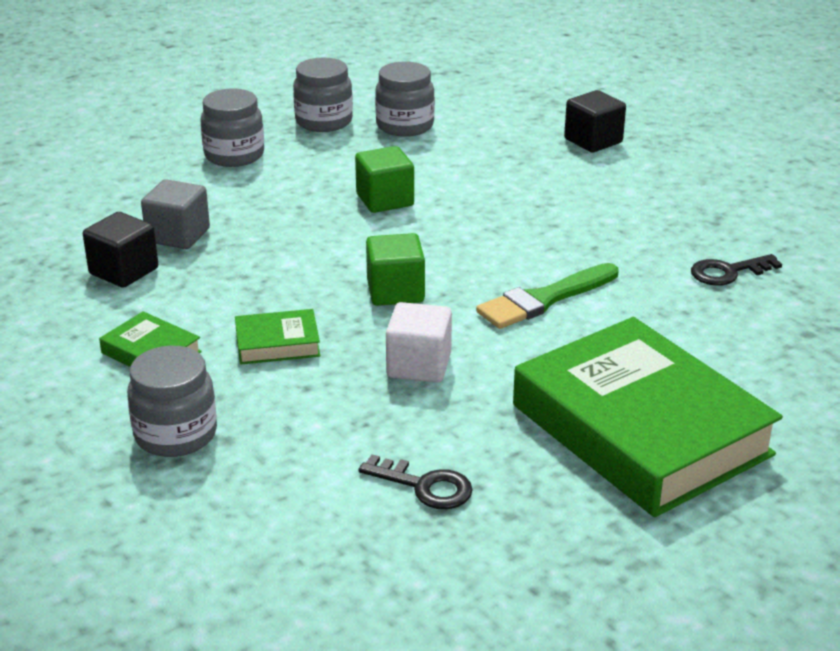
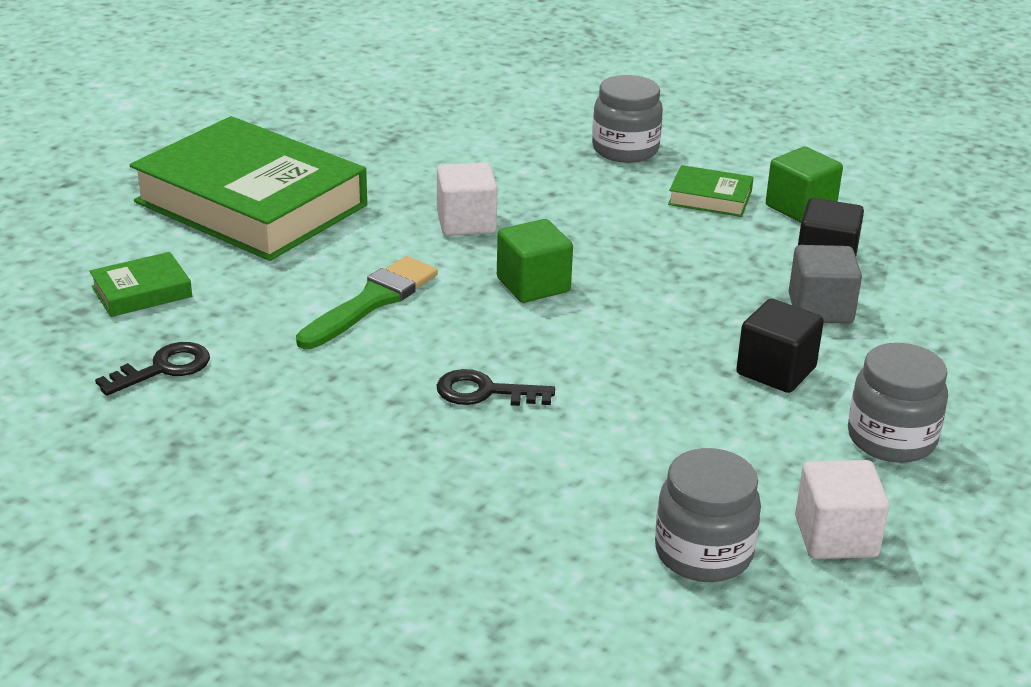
camera: 160 degrees right, 0 degrees up
green book [235,309,320,365] -> green book moved to [89,252,192,317]
grey jar [293,57,353,132] -> white cube [795,460,889,559]
green cube [355,146,414,213] -> green cube moved to [766,146,843,223]
black key [359,454,473,509] -> black key moved to [436,369,555,406]
black cube [564,90,626,152] -> black cube moved to [736,299,824,393]

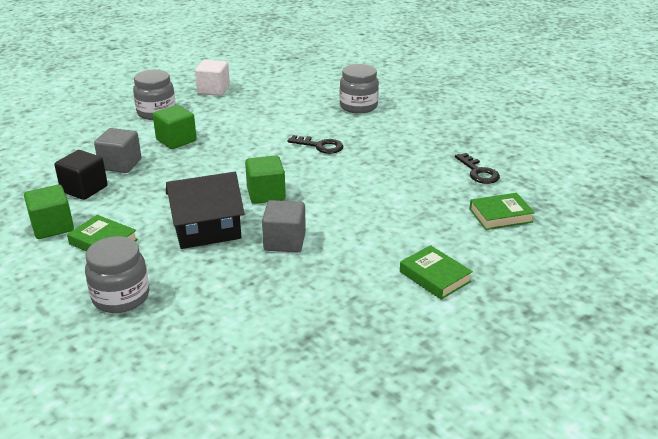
camera: 165 degrees left, 0 degrees up
black key [95,342,210,396] -> black key turned 90 degrees counterclockwise [455,153,500,184]
green book [130,116,367,261] -> green book [400,245,473,300], size x0.41
green brush [296,256,438,349] -> none
white cube [437,162,498,236] -> grey cube [262,200,306,252]
grey jar [655,448,761,582] -> grey jar moved to [340,64,379,114]
black cube [736,299,824,393] -> green cube [153,105,197,149]
none -> black house [166,172,244,249]

